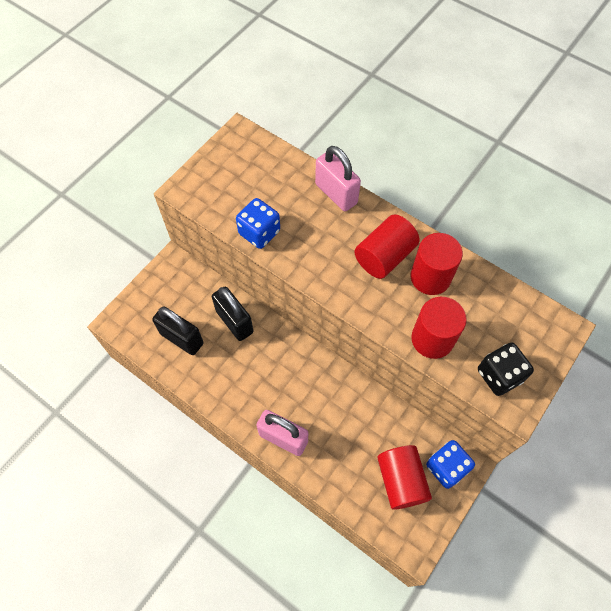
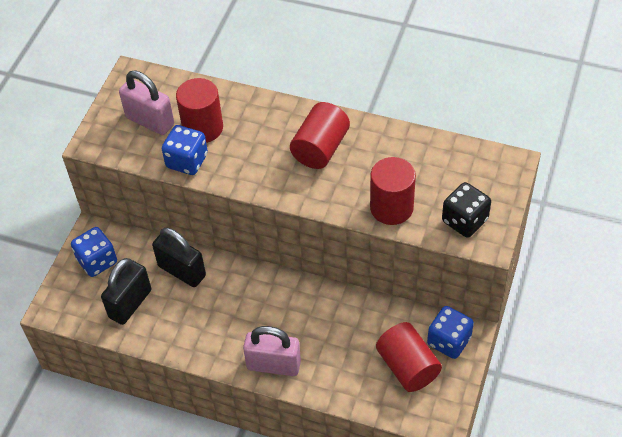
camera: 15 degrees left, 10 degrees down
black padlock [152,307,203,355] -> black padlock turned 75 degrees counterclockwise [101,258,151,325]
pink padlock [315,146,361,211] -> pink padlock moved to [119,71,174,135]
red cylinder [411,233,463,295] -> red cylinder moved to [176,78,223,143]
none -> blue dice [71,227,117,277]

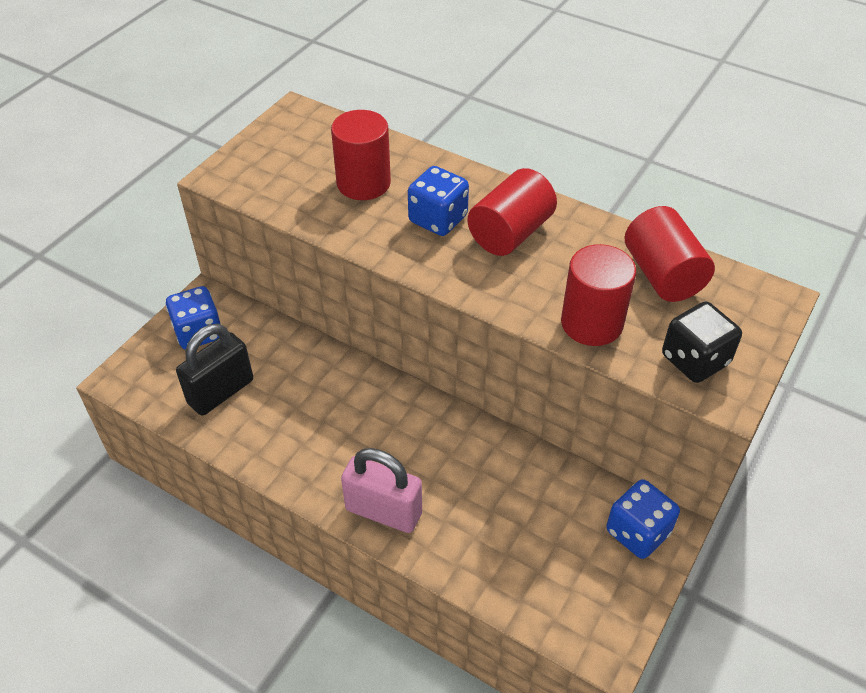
camera: 10 degrees right, 5 degrees down
pink padlock [119,71,174,135] -> none
black padlock [152,228,206,287] -> none
blue dice [162,125,208,175] -> blue dice moved to [408,166,469,236]
red cylinder [376,322,442,392] -> red cylinder moved to [625,206,715,302]

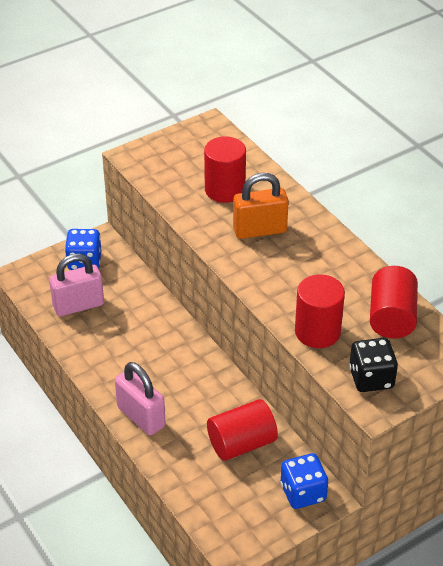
camera: 25 degrees right, 5 degrees down
black padlock [176,324,253,416] -> pink padlock [49,253,104,316]
blue dice [408,166,469,236] -> orange padlock [233,173,289,239]
red cylinder [468,168,557,256] -> red cylinder moved to [207,399,278,461]

